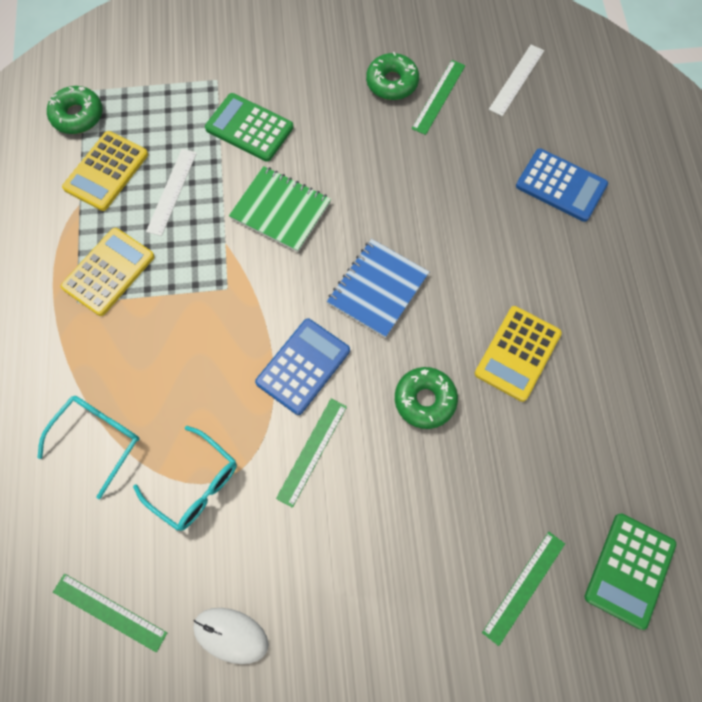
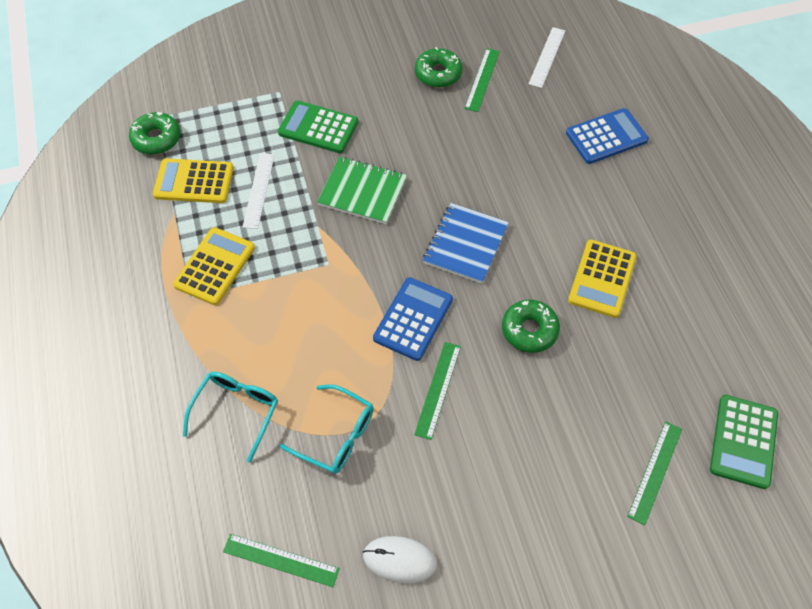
camera: 10 degrees left, 10 degrees down
yellow calculator [62,131,148,211] -> yellow calculator turned 75 degrees clockwise [153,158,234,203]
blue calculator [516,148,608,222] -> blue calculator turned 45 degrees counterclockwise [566,108,649,164]

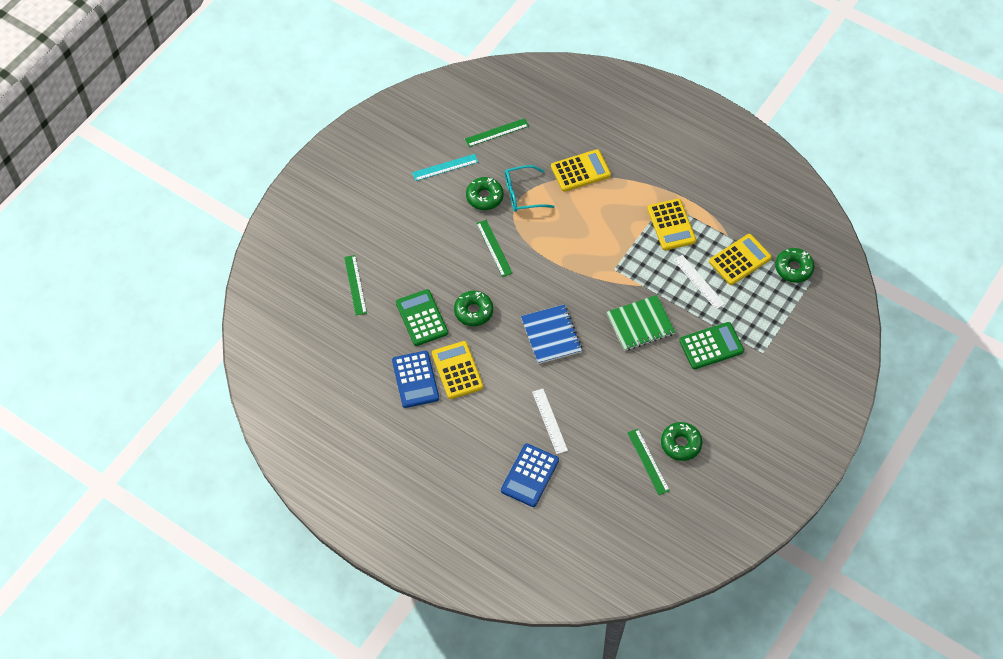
camera: 140 degrees right, 0 degrees up
turquoise glasses [183,372,278,462] -> yellow calculator [551,149,611,192]
white mouse [363,536,437,583] -> turquoise ruler [412,154,478,181]
blue calculator [373,277,453,361] -> blue calculator moved to [392,351,439,408]
white ruler [529,27,565,88] -> white ruler moved to [532,389,568,454]
green calculator [710,395,778,489] -> green calculator moved to [396,289,448,346]
none -> green donut [466,177,504,210]

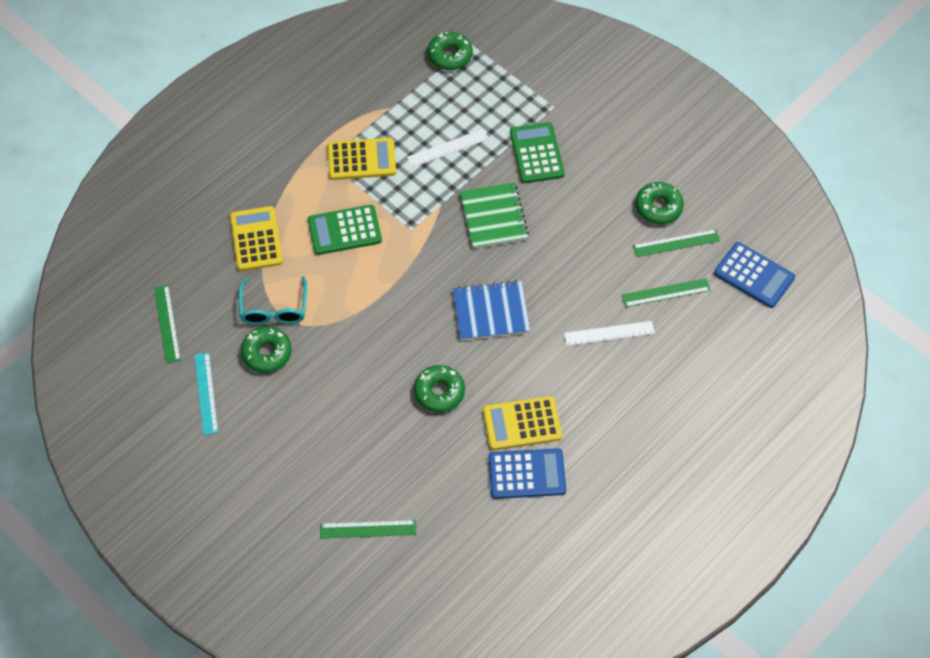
camera: 80 degrees left, 0 degrees up
green calculator [396,289,448,346] -> green calculator moved to [308,205,382,255]
green ruler [476,220,512,277] -> green ruler moved to [622,278,711,307]
blue calculator [501,443,559,507] -> blue calculator moved to [714,242,795,308]
yellow calculator [709,234,772,285] -> none

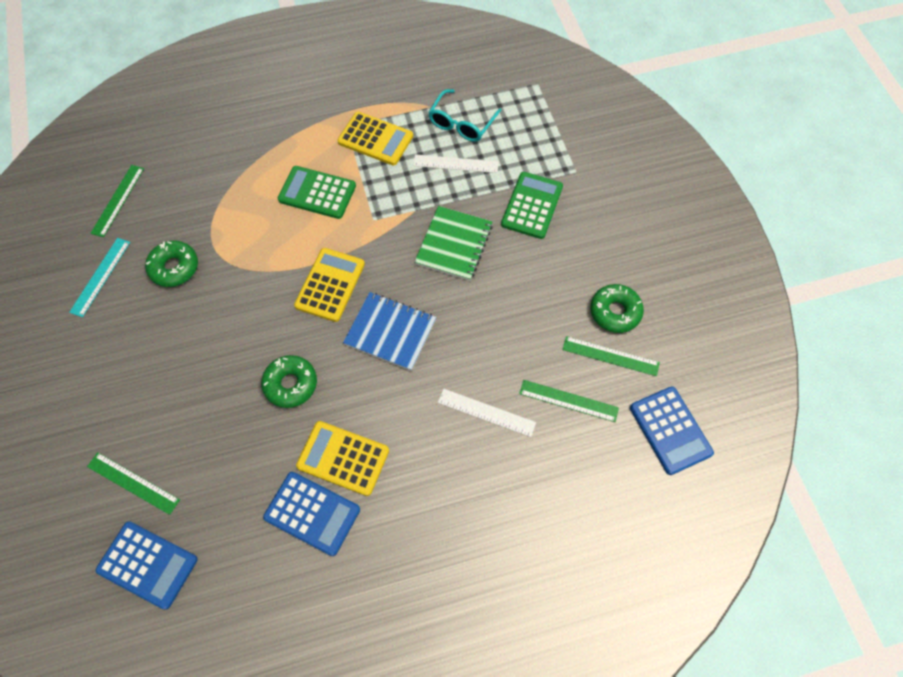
camera: 30 degrees right, 5 degrees up
yellow calculator [230,206,283,271] -> yellow calculator moved to [294,248,365,322]
turquoise glasses [239,276,307,325] -> turquoise glasses moved to [428,89,502,142]
green donut [427,32,473,70] -> none
none -> blue calculator [95,521,198,610]

